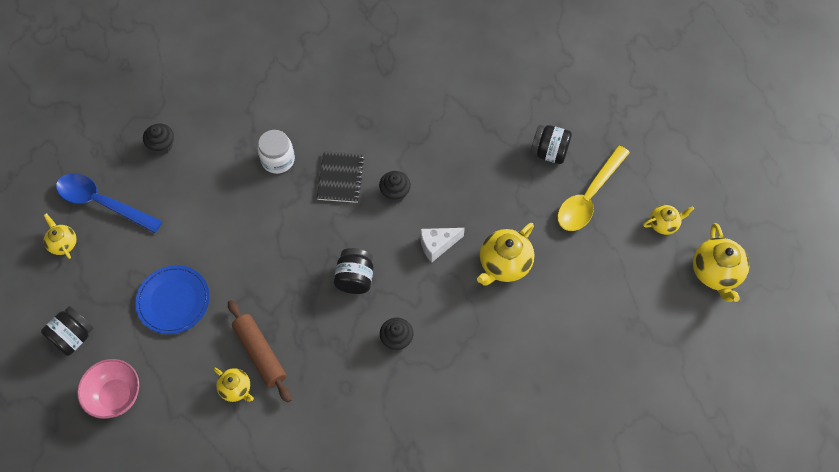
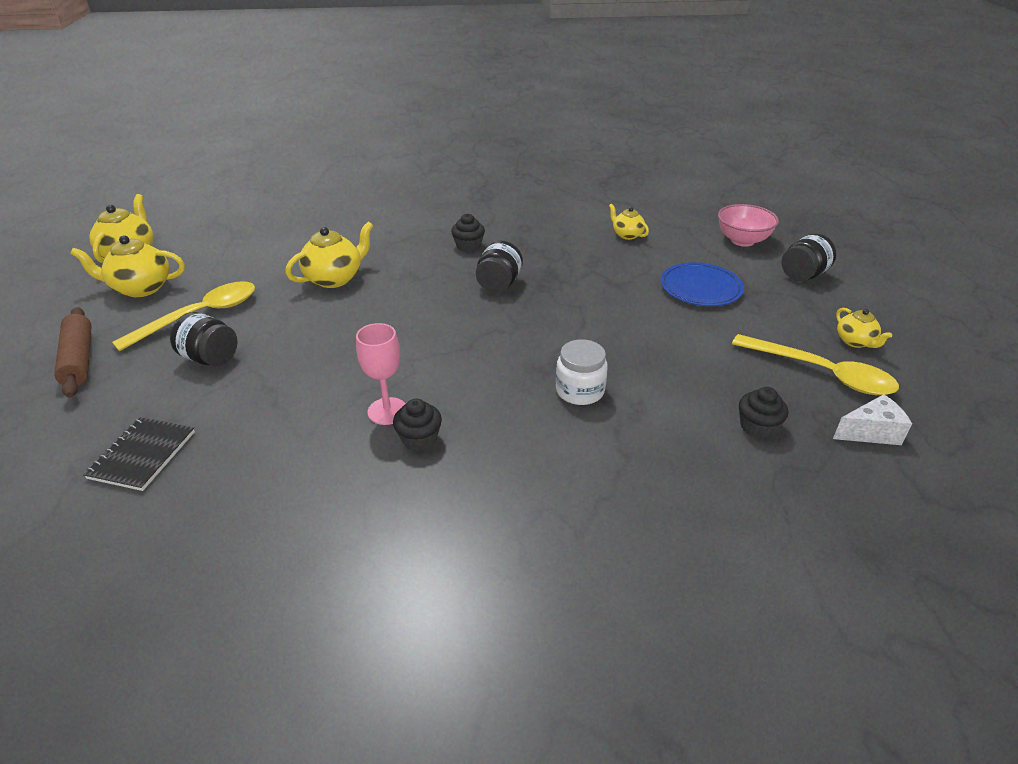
camera: 170 degrees left, 25 degrees down
blue spoon [56,173,163,233] -> yellow spoon [732,334,899,395]
brown rolling pin [228,300,291,403] -> brown rolling pin moved to [54,307,92,398]
black notebook [317,151,365,203] -> black notebook moved to [83,417,195,491]
black cupcake [379,171,411,202] -> black cupcake moved to [393,399,442,451]
white cheese [420,228,465,263] -> white cheese moved to [833,394,912,445]
yellow teapot [643,205,694,235] -> yellow teapot [70,235,185,297], size x1.71
none -> pink goblet [356,323,406,425]

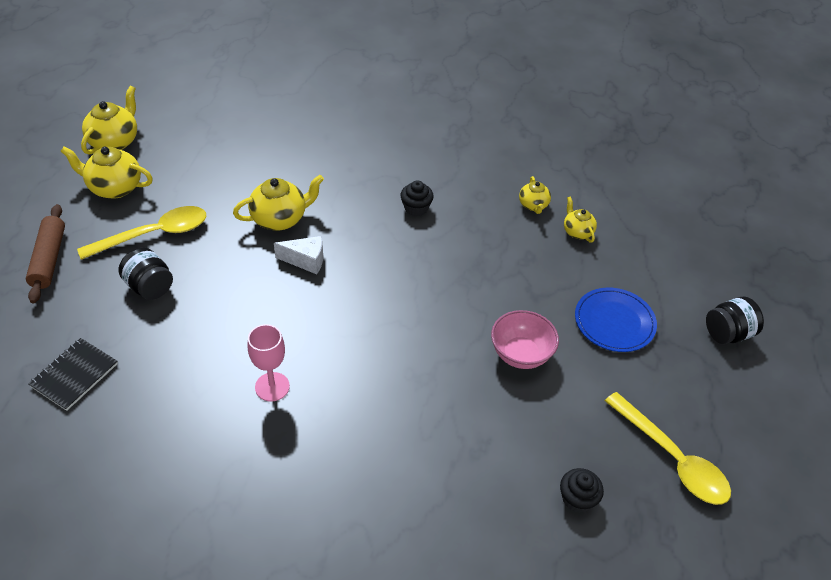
camera: 15 degrees right, 10 degrees up
black cupcake [393,399,442,451] -> none
black jar [476,241,523,292] -> none
white jar [556,339,608,405] -> none
pink bowl [718,204,779,247] -> pink bowl moved to [491,310,559,369]
white cheese [833,394,912,445] -> white cheese moved to [274,236,323,274]
yellow teapot [836,308,892,348] -> yellow teapot moved to [519,176,551,214]

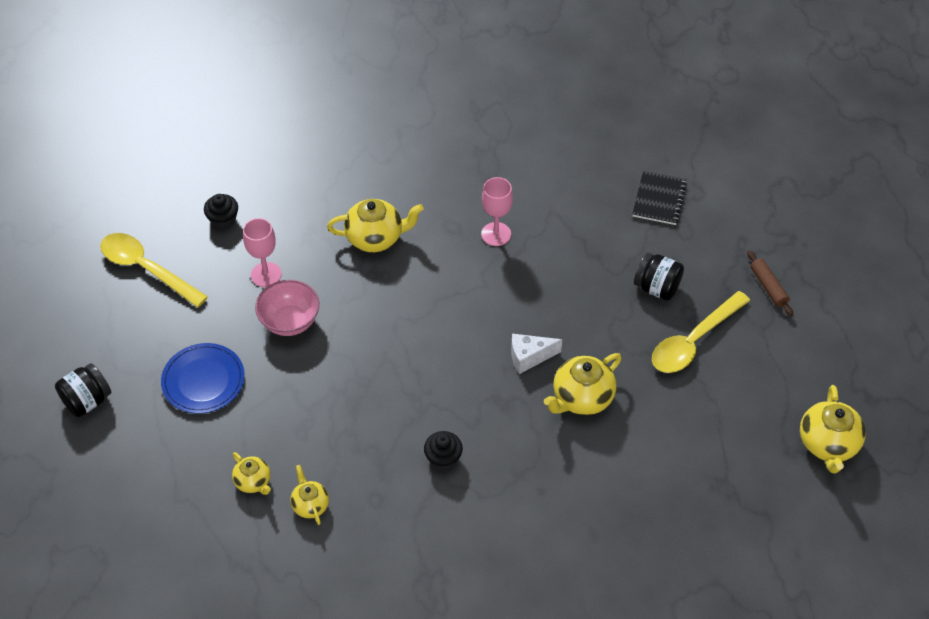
camera: 165 degrees right, 5 degrees up
brown rolling pin [26,204,65,304] -> brown rolling pin [747,250,793,316], size x0.66
yellow teapot [61,146,153,199] -> yellow teapot moved to [327,199,424,252]
none -> pink goblet [243,218,281,287]

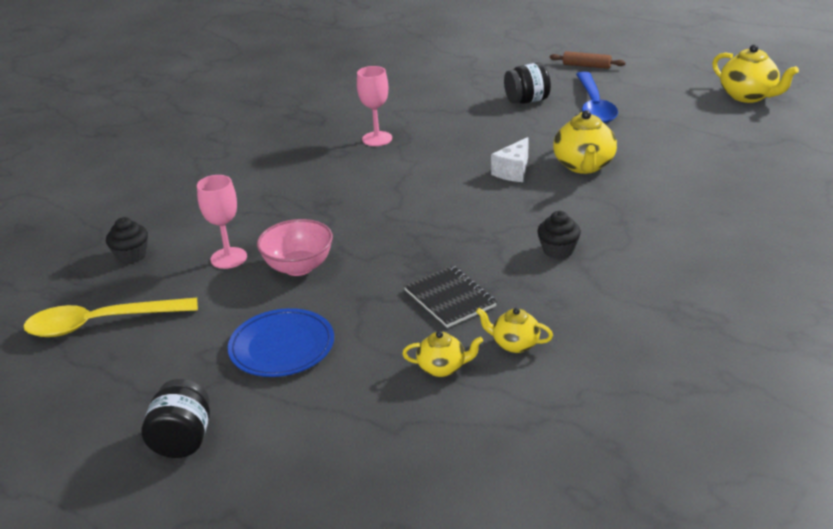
camera: 45 degrees left, 20 degrees down
yellow teapot [327,199,424,252] -> none
black notebook [632,171,687,225] -> black notebook moved to [404,265,497,328]
yellow spoon [652,291,750,373] -> blue spoon [576,71,618,123]

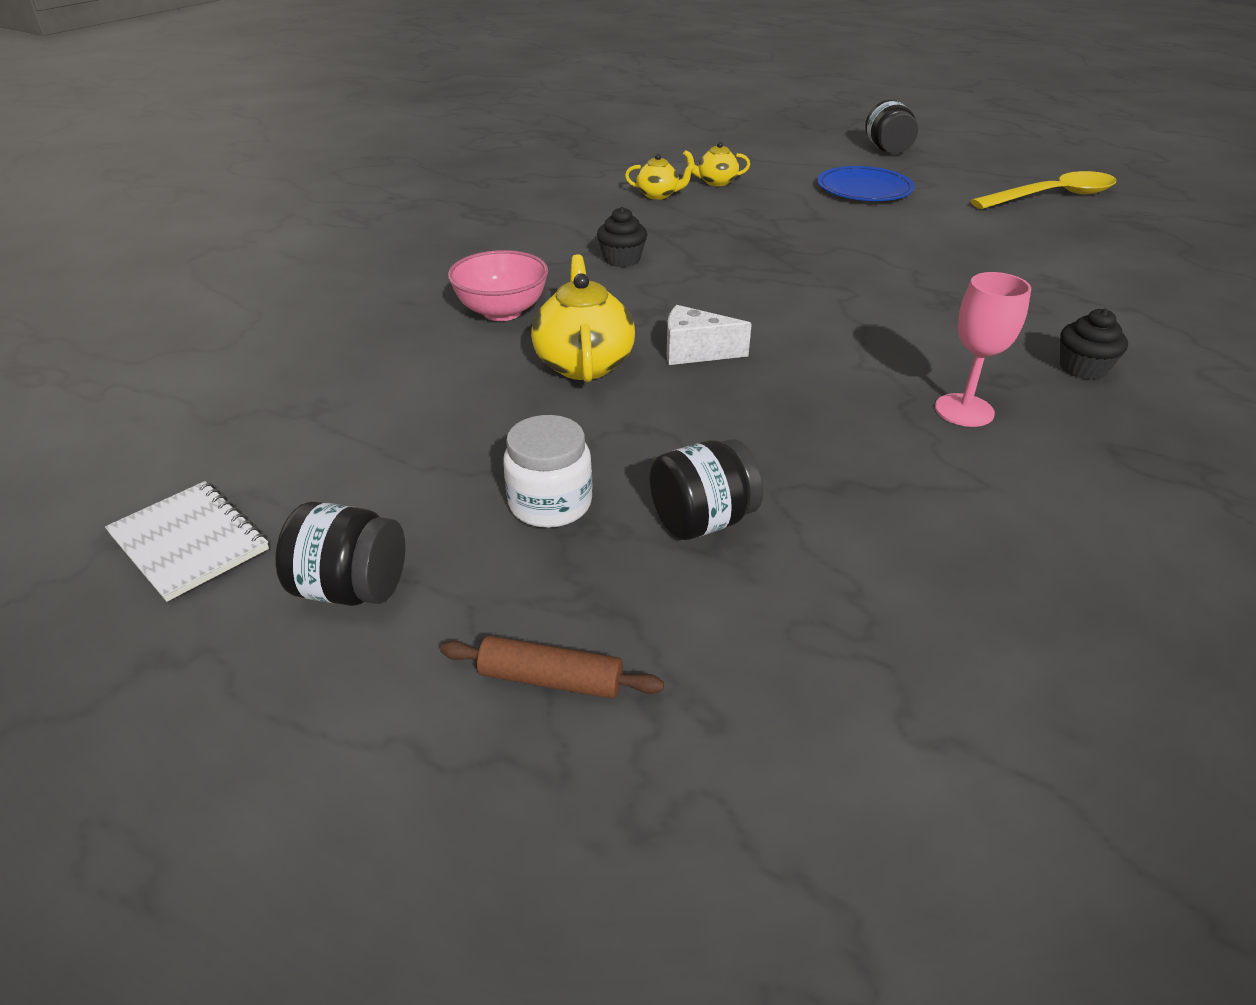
camera: 170 degrees right, 5 degrees up
black cupcake [106,217,148,263] -> black cupcake moved to [1060,309,1128,380]
pink goblet [197,175,247,269] -> none
pink bowl [257,219,333,276] -> pink bowl moved to [448,250,548,321]
black notebook [404,265,497,328] -> none
white cheese [491,137,528,182] -> white cheese turned 105 degrees counterclockwise [667,305,752,365]
blue spoon [576,71,618,123] -> white jar [503,415,593,528]
yellow teapot [712,44,799,103] -> white notebook [105,481,269,602]
none -> black jar [275,502,405,606]

